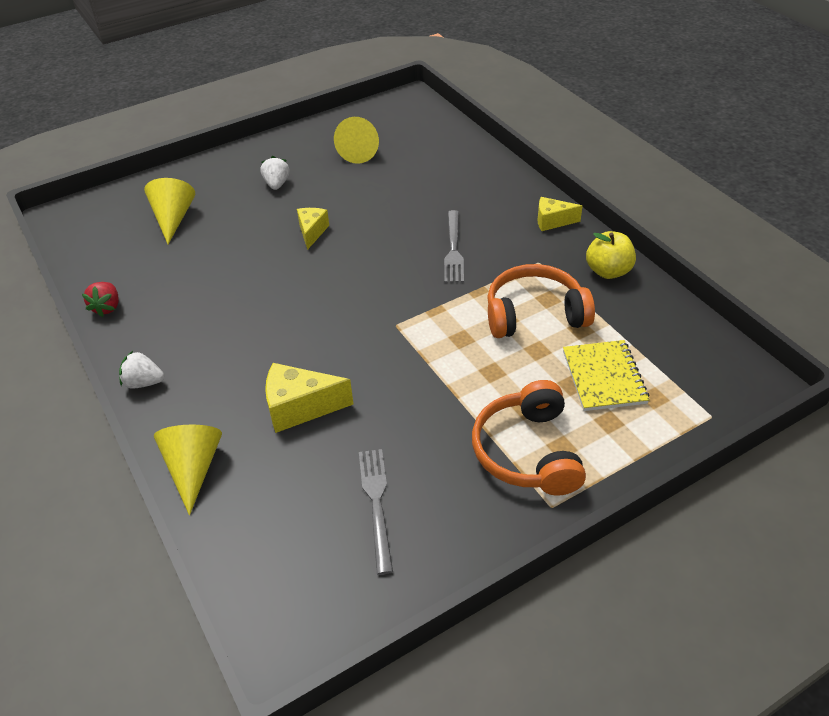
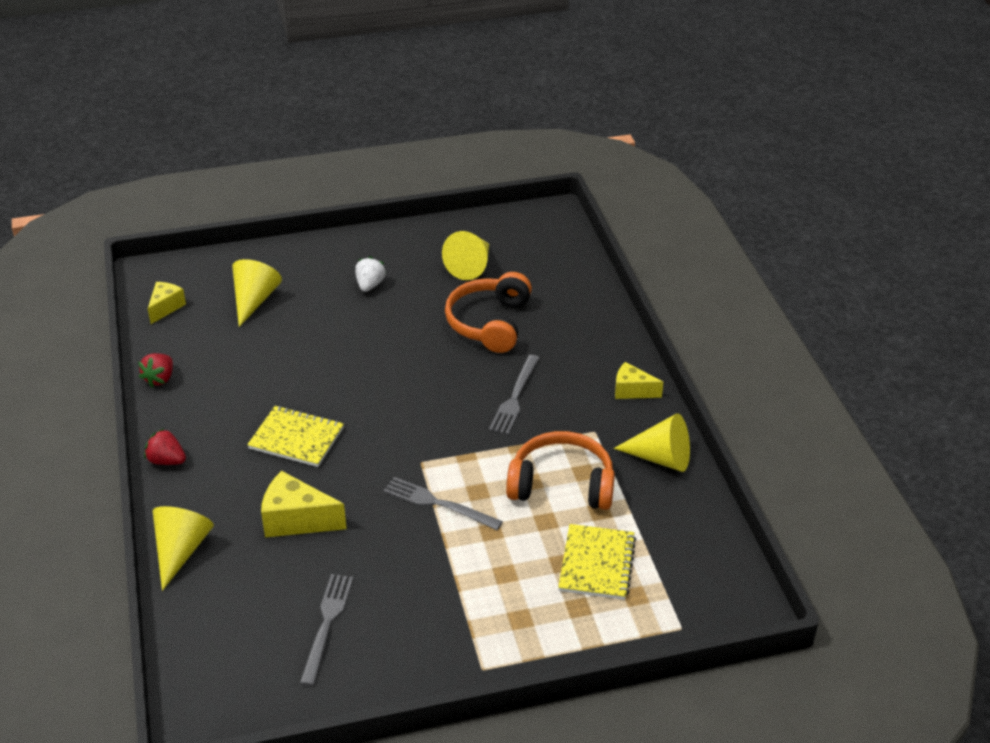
camera: 15 degrees right, 5 degrees down
white strawberry [119,351,164,389] -> red strawberry [144,428,186,465]
yellow cheese [297,208,329,250] -> yellow cheese moved to [148,282,186,324]
orange headphones [472,380,586,495] -> orange headphones moved to [445,272,532,353]
yellow apple [586,231,636,279] -> yellow cone [613,413,690,472]
none -> yellow notebook [247,406,344,467]
none -> grey fork [383,477,503,530]

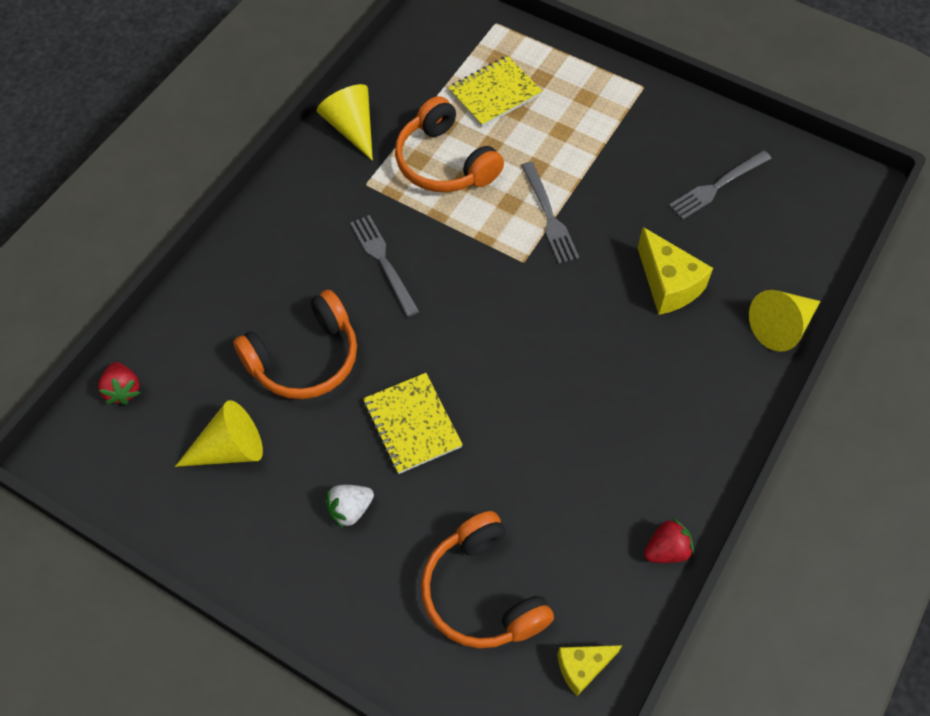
camera: 135 degrees left, 20 degrees up
red strawberry [144,428,186,465] -> red strawberry moved to [98,362,140,405]
yellow cone [232,259,282,327] -> orange headphones [421,511,554,649]
yellow notebook [247,406,344,467] -> yellow notebook moved to [363,373,463,474]
grey fork [489,355,539,435] -> grey fork turned 90 degrees counterclockwise [350,215,419,317]
yellow cheese [615,362,663,399] -> none

